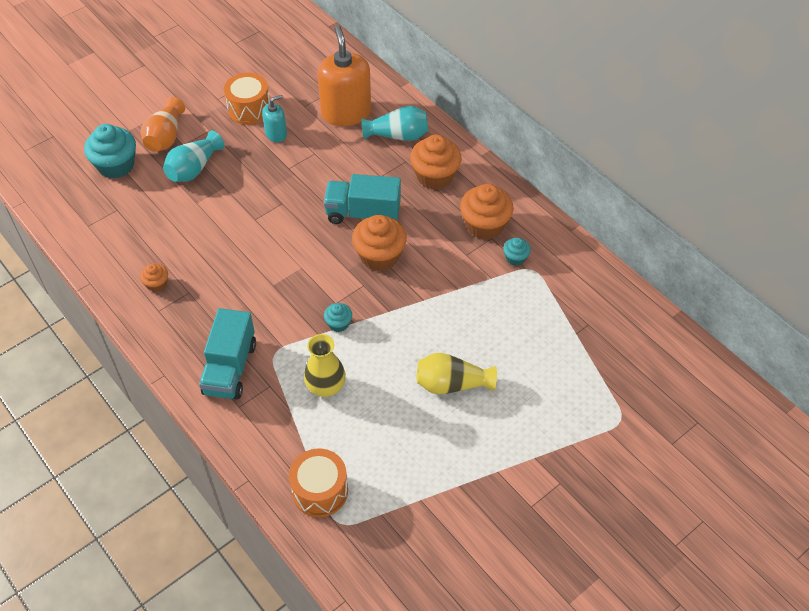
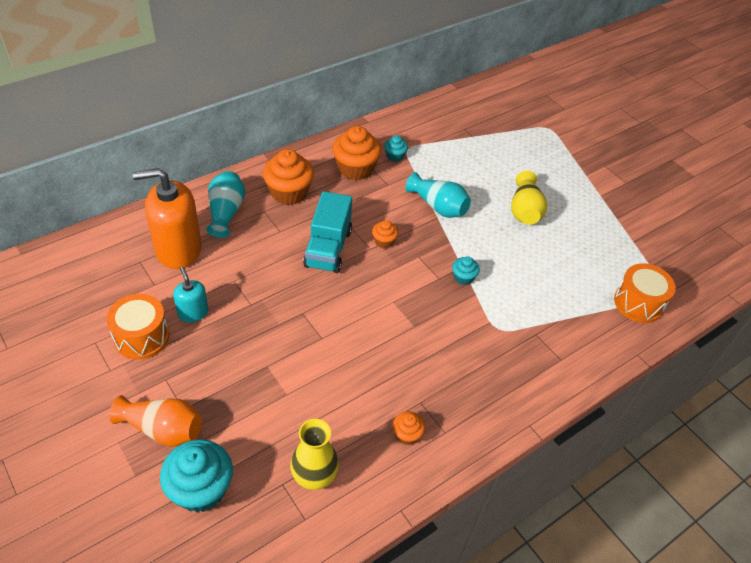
camera: 90 degrees left, 5 degrees down
turquoise vase [163,131,224,182] -> turquoise vase moved to [405,172,471,218]
turquoise truck [199,308,256,399] -> none
yellow vase [304,334,346,397] -> yellow vase moved to [290,419,339,490]
orange cupcake [352,215,407,271] -> orange cupcake [372,220,399,248], size x0.51

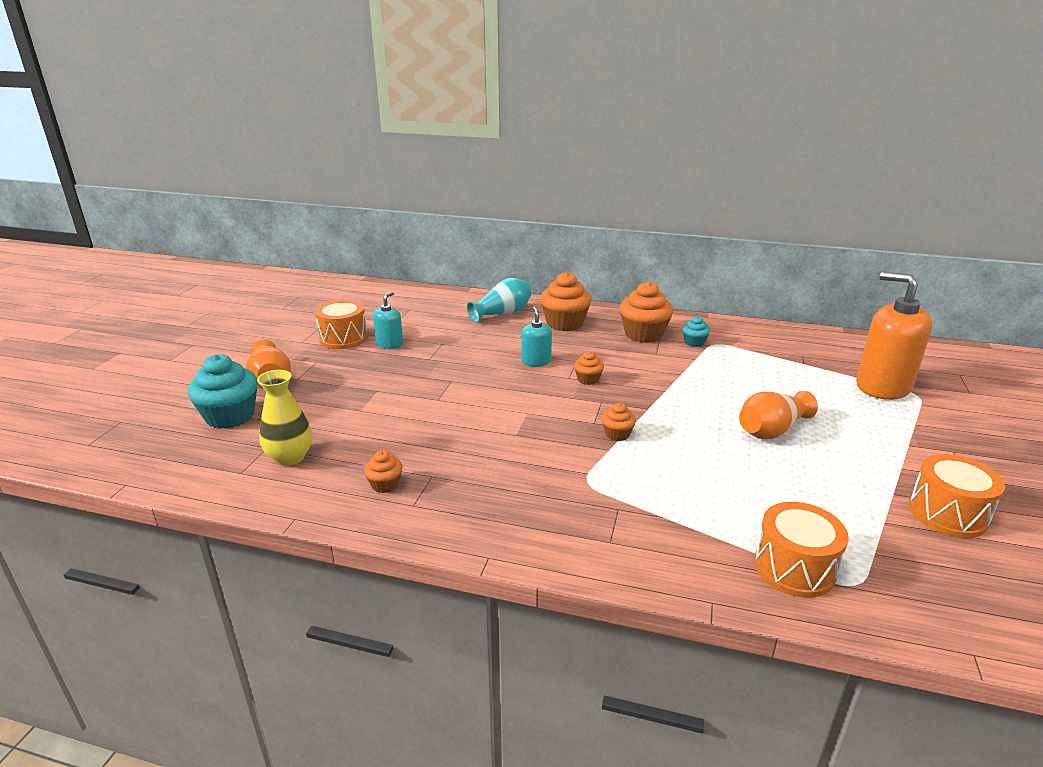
camera: 55 degrees right, 20 degrees down
orange soap dispenser [132,168,202,269] -> orange soap dispenser moved to [856,272,932,400]
turquoise truck [303,191,352,273] -> turquoise soap dispenser [522,307,552,367]
turquoise vase [405,172,471,218] -> none
turquoise cupcake [452,256,480,285] -> orange cupcake [602,403,636,441]
yellow vase [511,171,547,225] -> orange vase [739,391,818,439]
none -> orange drum [909,454,1005,538]

